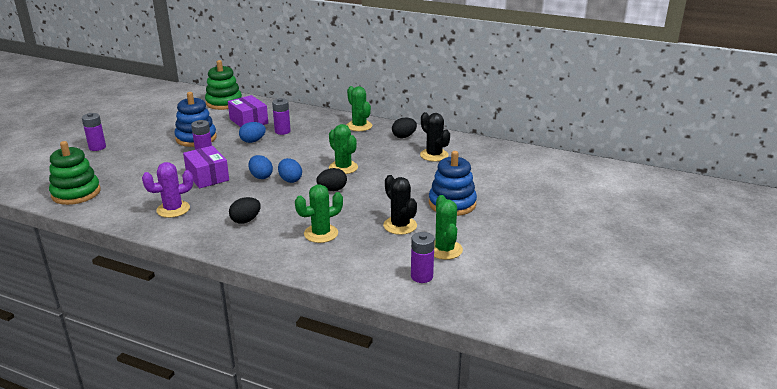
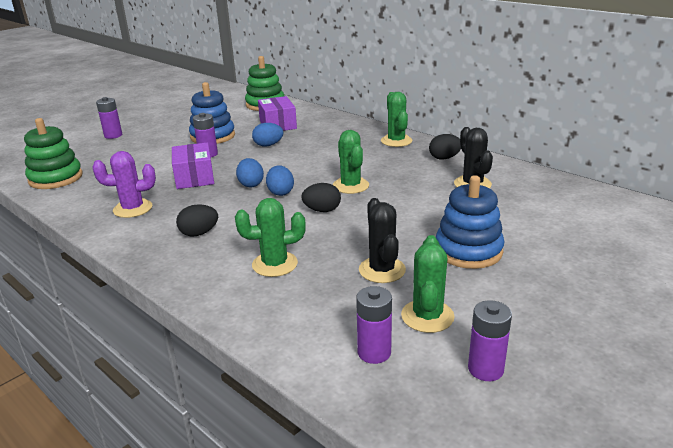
camera: 20 degrees right, 0 degrees up
purple battery [272,98,291,135] -> purple battery moved to [468,300,512,381]

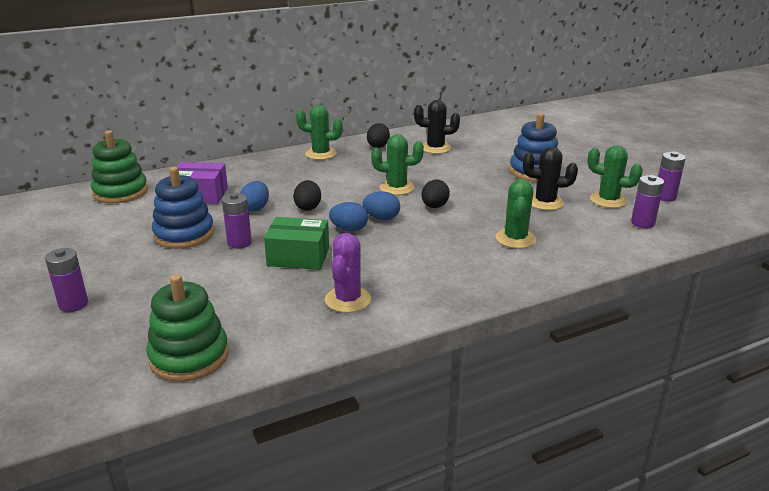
camera: 70 degrees left, 0 degrees up
purple box [172,143,214,189] -> green box [264,217,329,270]
black egg [176,204,218,237] -> black egg moved to [293,180,321,211]

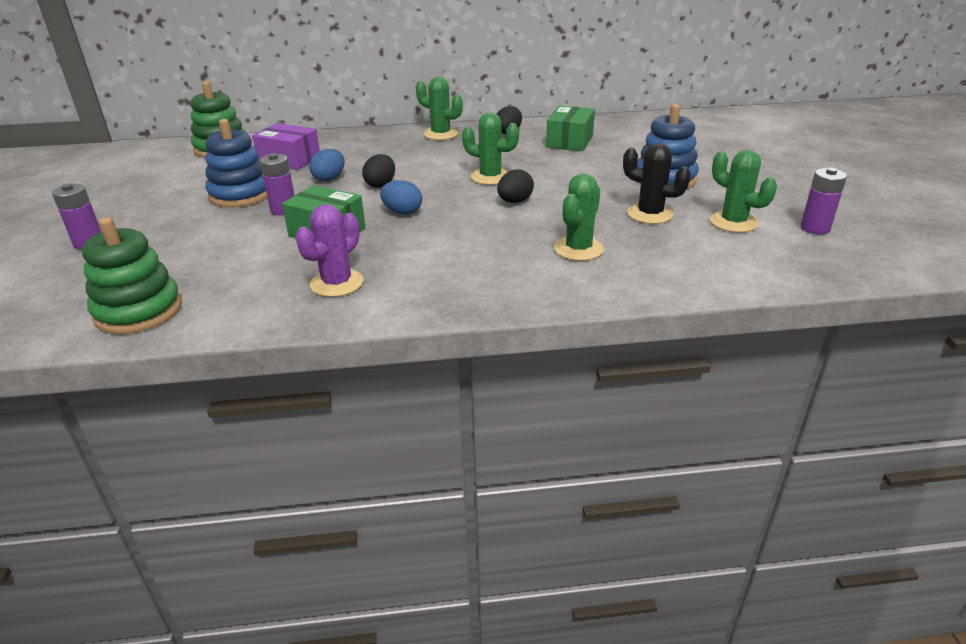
camera: 20 degrees right, 5 degrees up
blue egg [363,191,400,220] -> none
black cactus [414,100,460,154] -> green box [546,106,595,151]
purple battery [631,175,664,228] -> none

